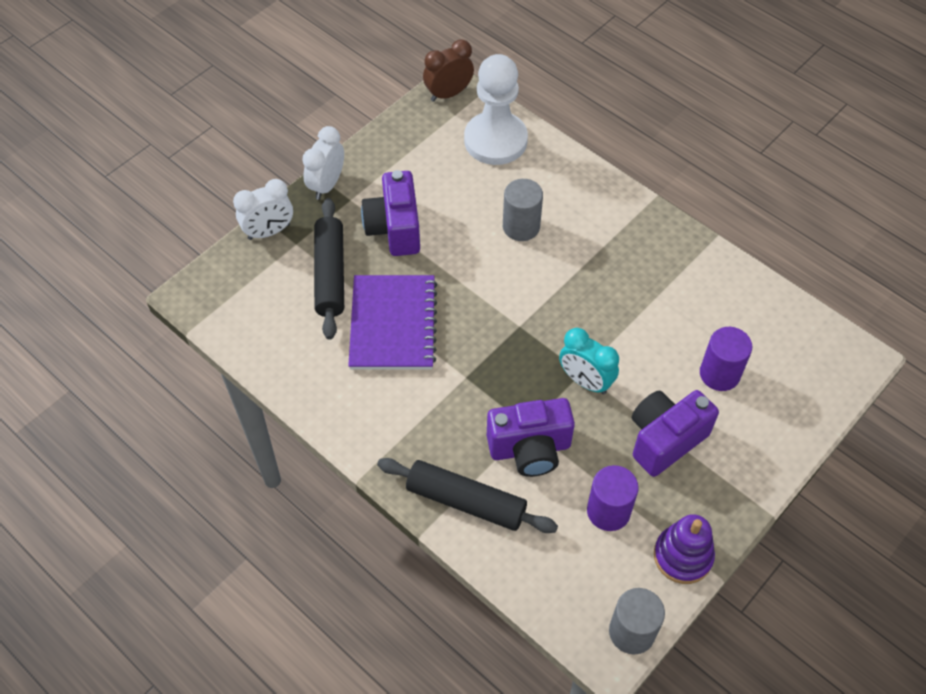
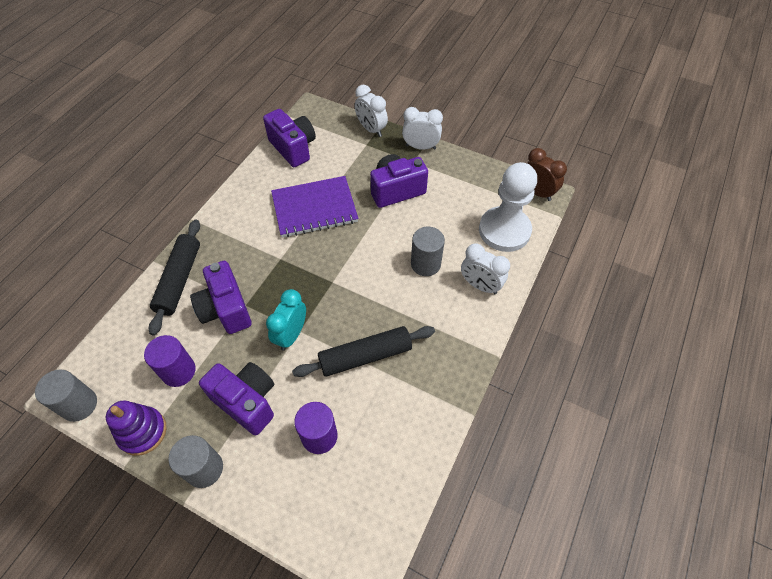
camera: 75 degrees right, 0 degrees up
black rolling pin [314,198,344,340] -> black rolling pin moved to [292,326,435,377]
none -> grey cylinder [168,435,223,488]
none -> purple camera [263,109,316,167]
none -> white clock [461,243,510,294]

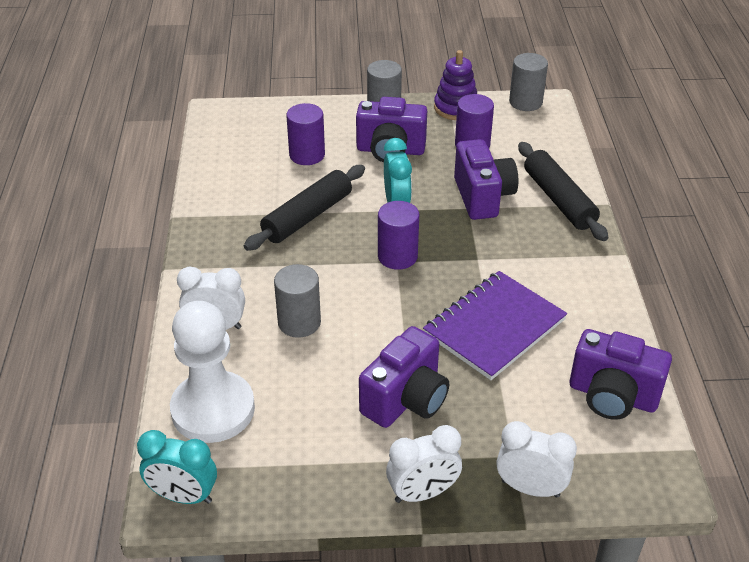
camera: 150 degrees right, 15 degrees down
purple camera [190,261,252,334] -> purple camera turned 45 degrees clockwise [454,139,518,220]
brown clock [527,148,567,201] -> turquoise clock [137,430,217,504]
none -> purple cylinder [378,201,419,270]

